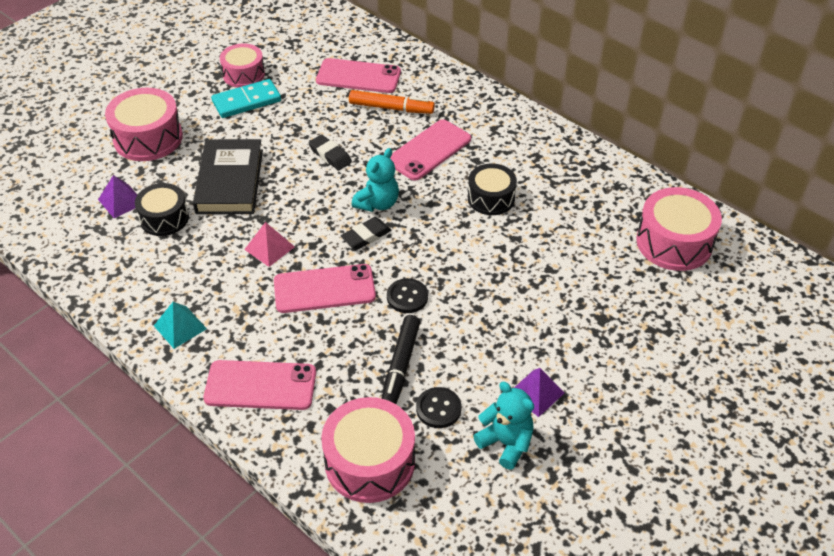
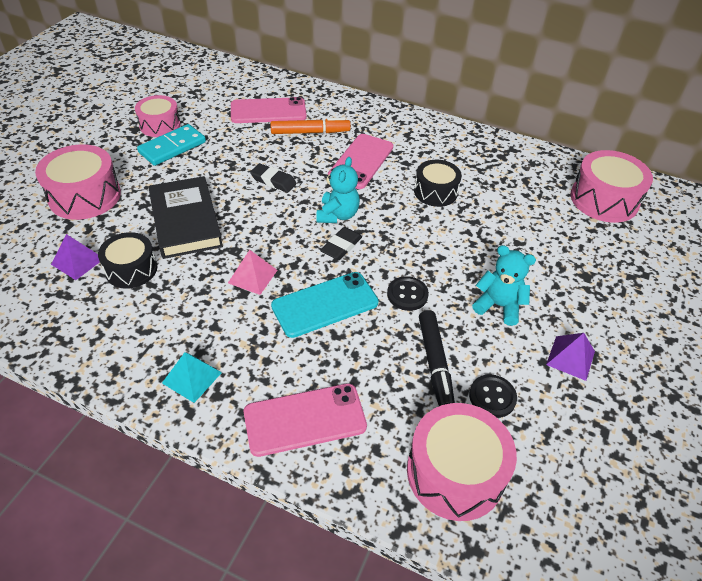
camera: 20 degrees left, 0 degrees up
pink phone [274,264,376,313] -> turquoise phone [271,272,379,338]
turquoise teddy bear [473,382,534,470] -> turquoise teddy bear moved to [472,245,536,326]

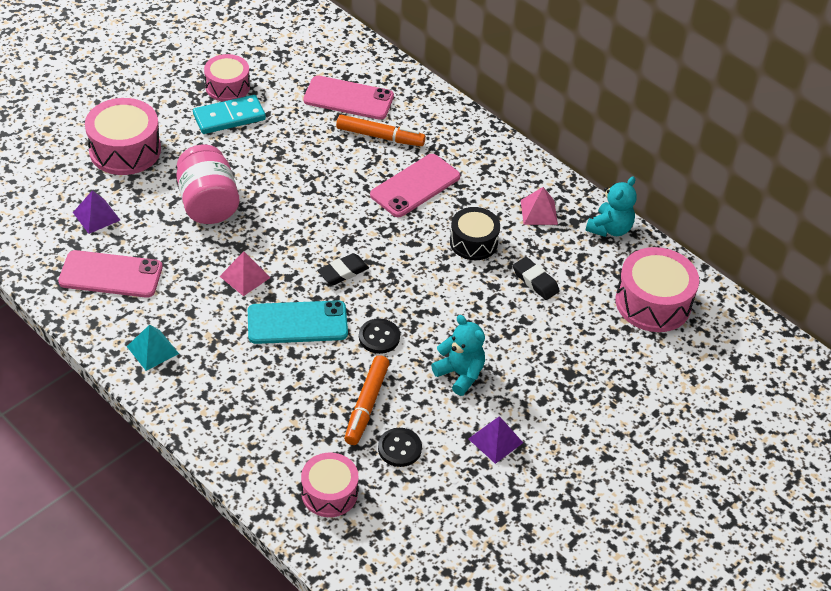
camera: 20 degrees right, 0 degrees up
black drum [98,232,157,289] -> none
black book [148,176,223,259] -> pink jar [176,144,239,224]
pink phone [244,383,367,457] -> pink phone moved to [58,250,163,298]
black eraser [250,163,297,193] -> black eraser moved to [513,257,560,300]
turquoise teddy bear [317,157,360,223] -> turquoise teddy bear moved to [585,176,637,237]
pink drum [407,403,517,521] -> pink drum [301,453,358,517], size x0.66
black marker [419,310,455,406] -> orange marker [344,355,390,445]
none -> pink pyramid [521,187,558,225]

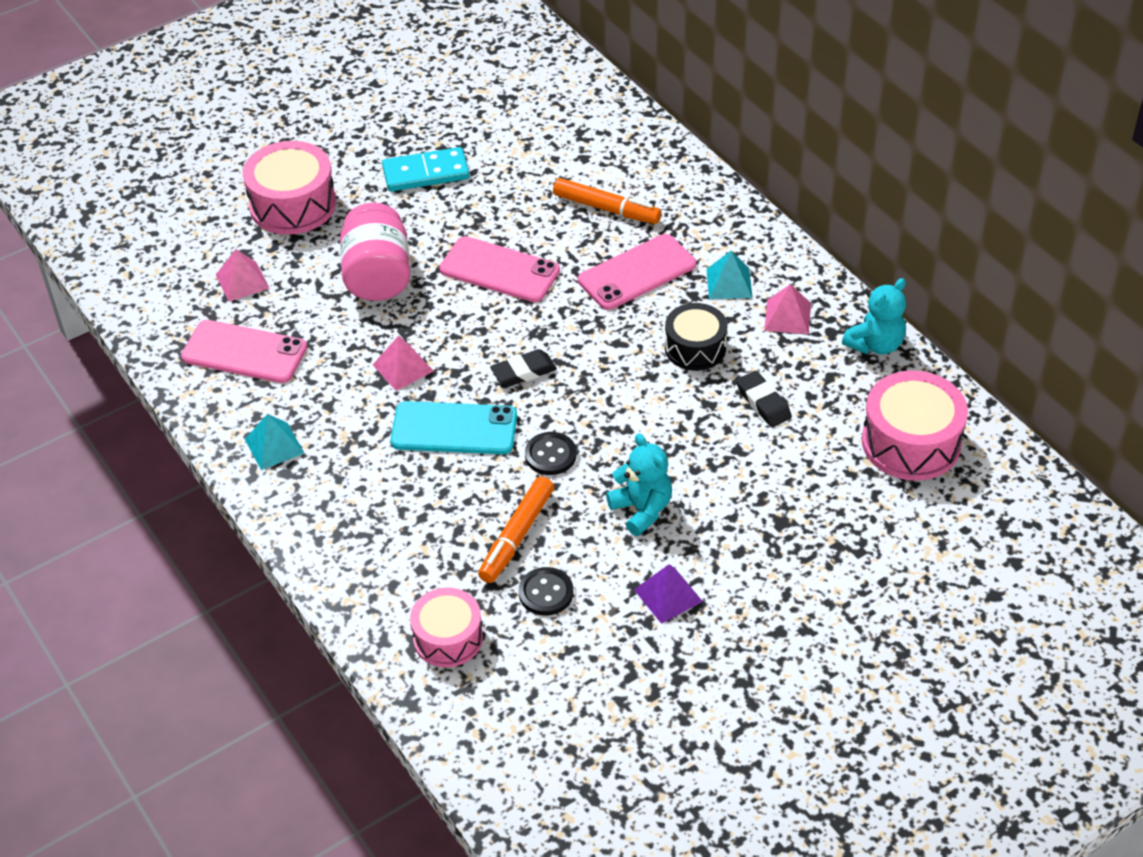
camera: 15 degrees right, 0 degrees up
purple pyramid [73,190,120,234] -> pink pyramid [216,249,270,302]
pink drum [204,54,250,102] -> none
pink phone [303,76,394,120] -> pink phone moved to [439,236,560,302]
none -> turquoise pyramid [706,251,752,299]

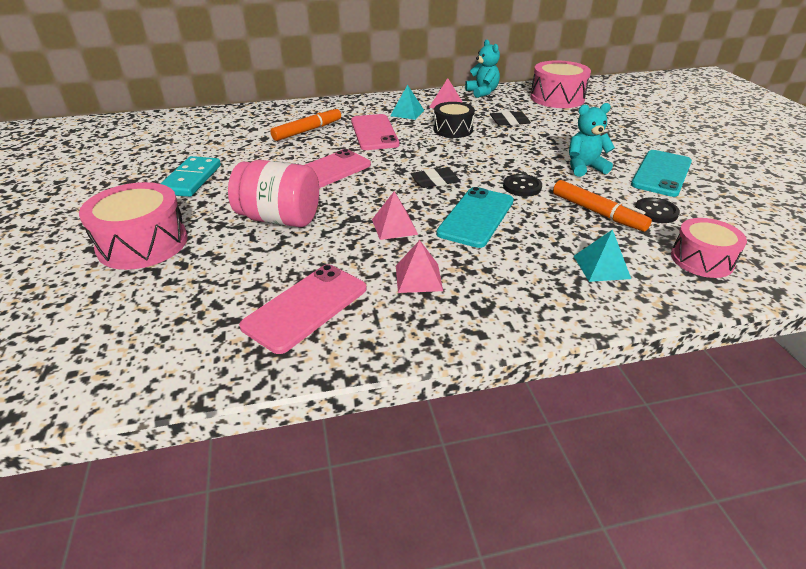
camera: 70 degrees left, 10 degrees down
pink pyramid [216,249,270,302] -> pink pyramid moved to [396,240,443,293]
turquoise pyramid [245,414,304,470] -> turquoise pyramid moved to [574,229,631,282]
black eraser [490,349,557,387] -> black eraser turned 75 degrees clockwise [410,167,461,188]
purple pyramid [634,564,703,624] -> turquoise phone [631,150,692,197]

